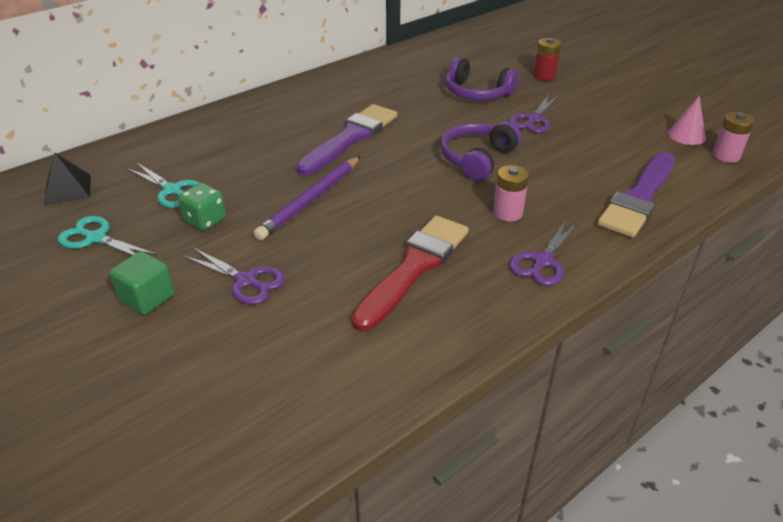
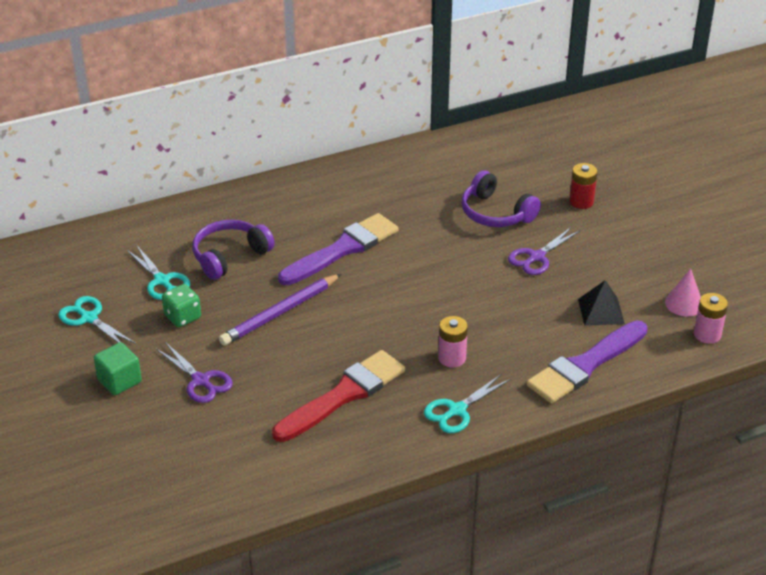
camera: 15 degrees right, 0 degrees up
black pyramid [44,152,91,205] -> black pyramid moved to [578,280,625,326]
purple headphones [440,121,521,181] -> purple headphones moved to [192,220,275,280]
purple scissors [509,219,579,286] -> turquoise scissors [424,374,510,433]

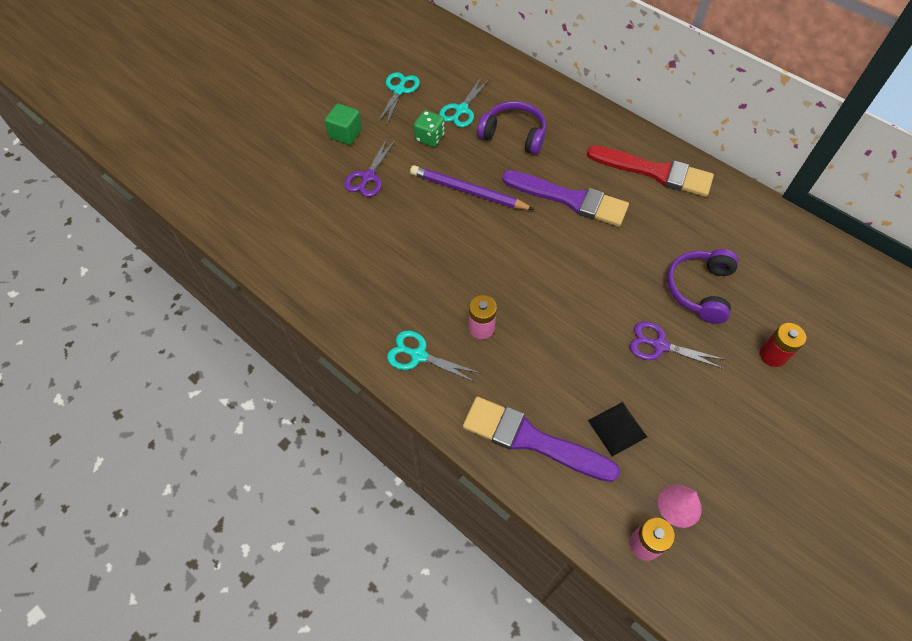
camera: 65 degrees right, 20 degrees up
red brush [272,350,405,442] -> red brush moved to [587,146,714,197]

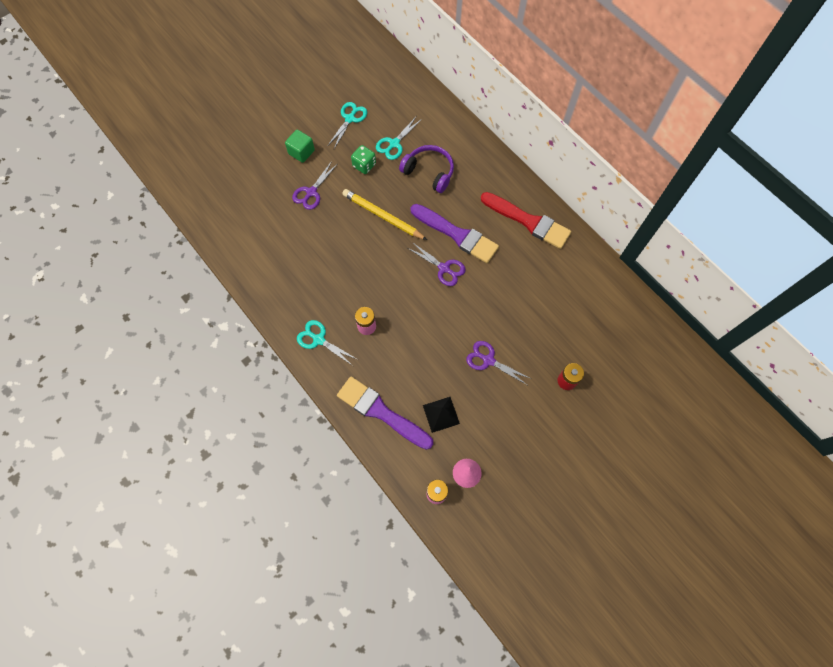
camera: 10 degrees right, 10 degrees up
purple pencil [410,165,535,210] -> yellow pencil [343,189,427,240]
purple headphones [667,249,738,324] -> none
none -> purple scissors [408,242,466,286]

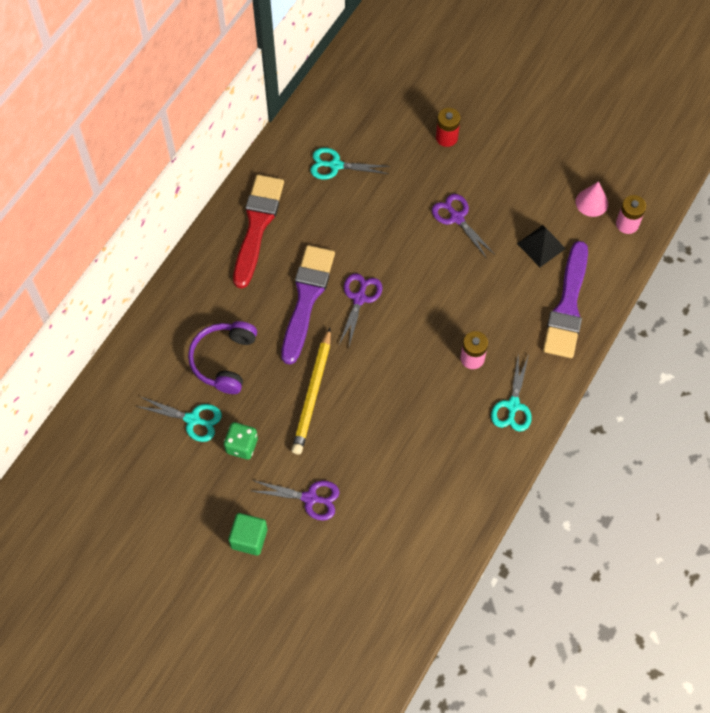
camera: 110 degrees left, 5 degrees down
turquoise scissors [328,102,367,149] -> turquoise scissors moved to [310,148,390,179]
purple scissors [466,341,532,385] -> purple scissors turned 135 degrees clockwise [432,194,494,259]

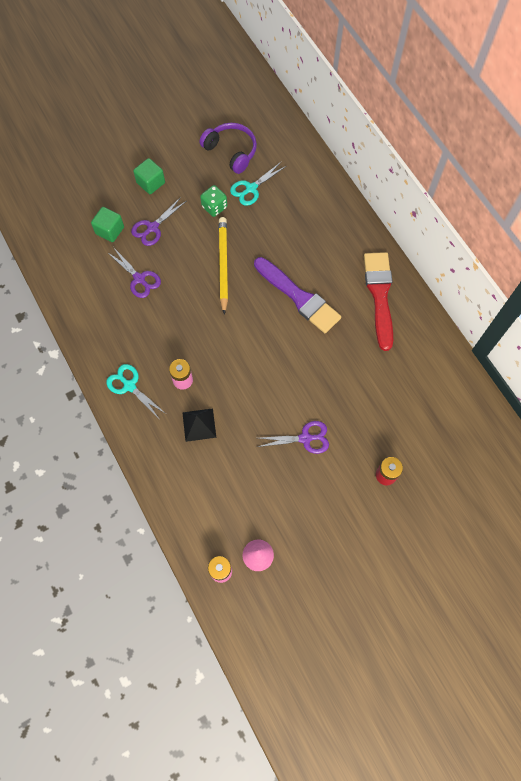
camera: 120 degrees right, 5 degrees up
purple headphones [188,321,257,394] -> purple headphones moved to [199,123,257,174]
red brush [233,175,284,288] -> red brush turned 135 degrees counterclockwise [364,252,393,351]
yellow pencil [292,328,331,454] -> yellow pencil turned 45 degrees clockwise [219,217,228,315]
turquoise scissors [310,148,390,179] -> none
purple scissors [339,273,383,346] -> purple scissors moved to [107,248,161,298]
black pyramid [517,225,566,267] -> black pyramid moved to [182,408,216,442]
purple brush [543,241,588,358] -> none
none -> green cube [91,207,124,242]

